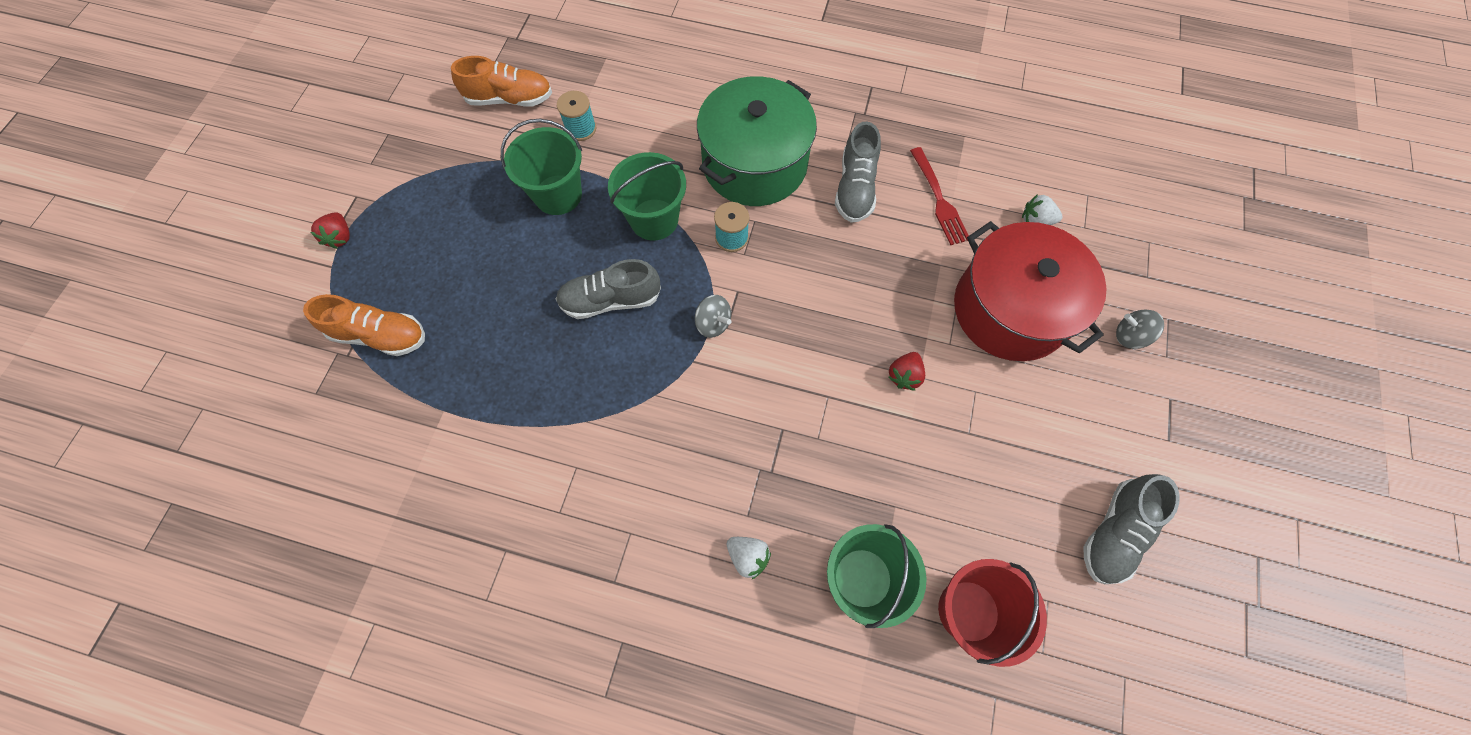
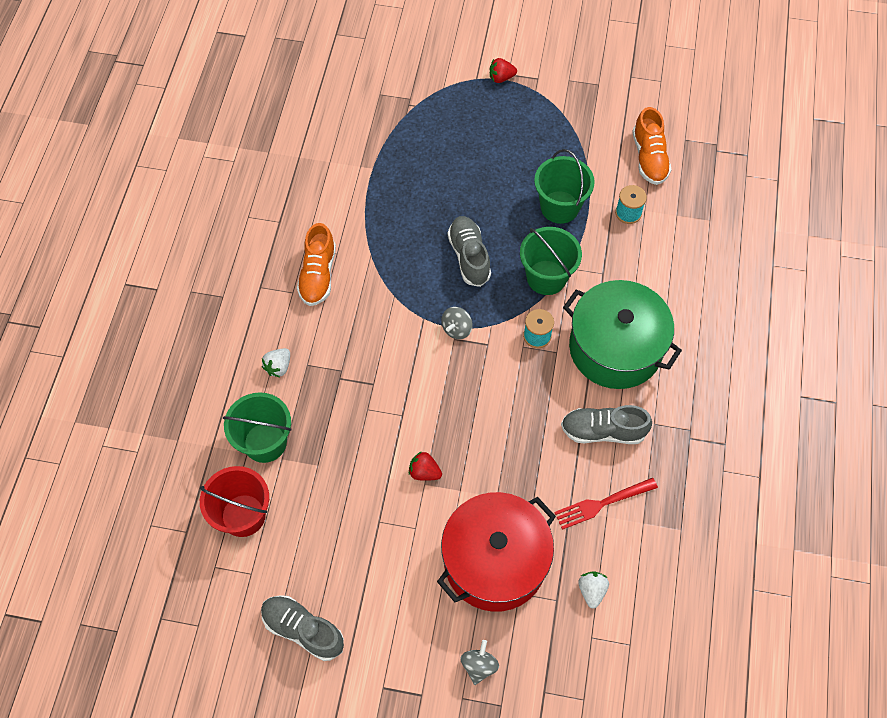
camera: 85 degrees right, 5 degrees down
orange shoe [303,294,425,356] -> orange shoe moved to [297,223,336,306]

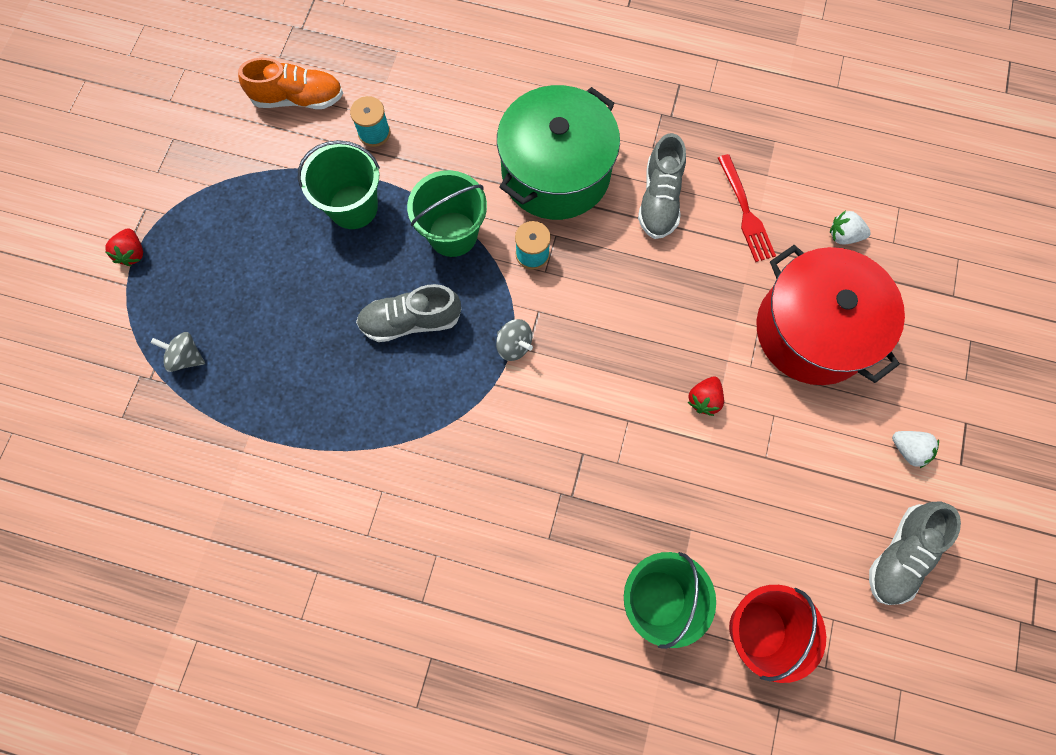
camera: 85 degrees left, 10 degrees up
white strawberry [262,348,290,378] -> white strawberry moved to [892,431,939,468]
orange shoe [297,223,336,306] -> none
grey spinning top [461,640,499,685] -> grey spinning top moved to [150,332,205,372]

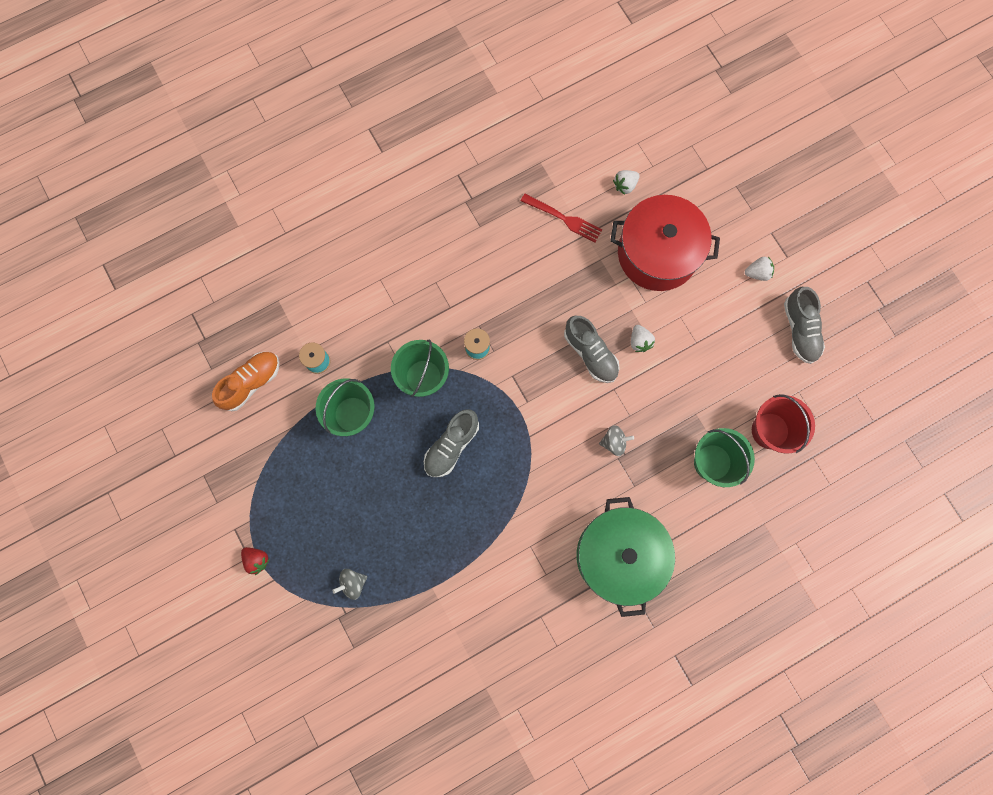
camera: 45 degrees left, 5 degrees up
grey spinning top [496,319,533,361] -> grey spinning top moved to [599,425,634,456]
green pot [497,85,620,220] -> green pot moved to [576,497,675,617]
grey shoe [638,133,686,239] -> grey shoe moved to [564,316,620,383]
red strawberry [688,376,724,416] -> white strawberry [631,325,655,352]

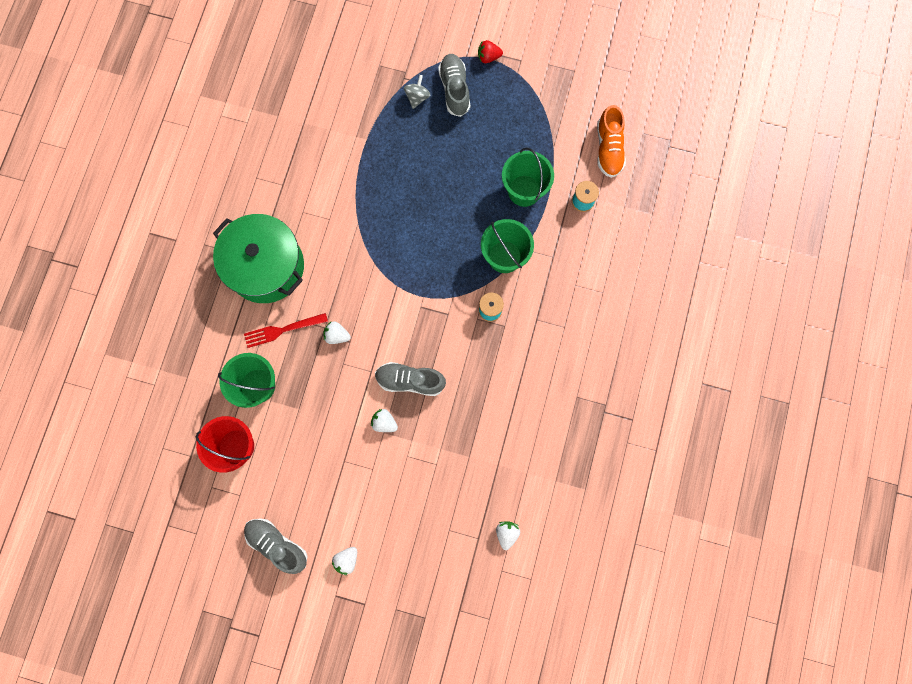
camera: 135 degrees right, 0 degrees up
grey shoe [424,409,479,477] -> grey shoe moved to [438,54,470,117]
red fork [521,194,602,242] -> red fork moved to [244,313,328,348]
grey spinning top [599,425,634,456] -> white strawberry [323,321,351,344]
red pot [610,195,720,291] -> none

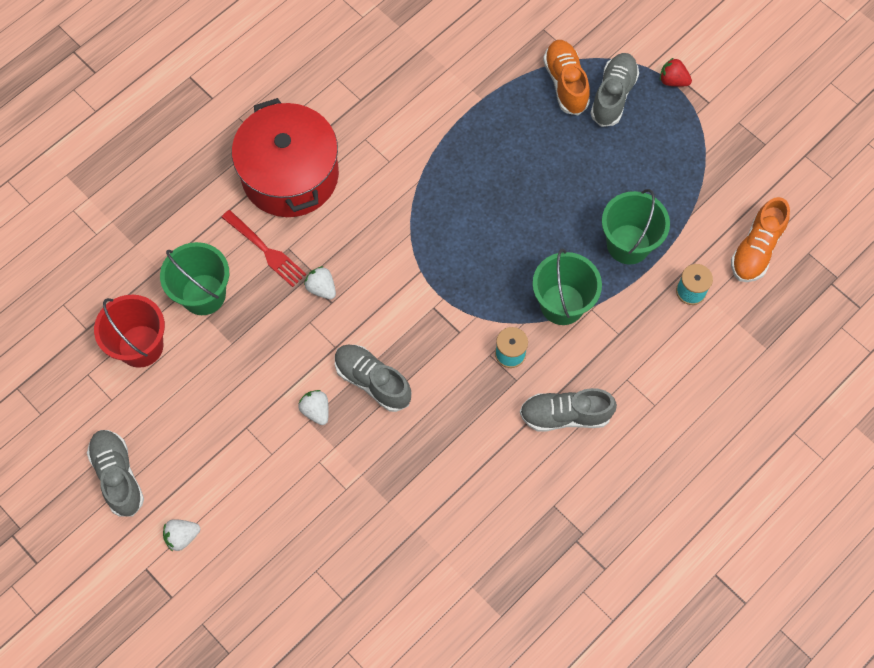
camera: 30 degrees right, 10 degrees down
green pot [213,214,304,303] -> red pot [232,98,339,217]
red fork [244,313,328,348] -> red fork turned 150 degrees counterclockwise [221,210,306,287]
grey spinning top [404,75,430,109] -> orange shoe [543,40,590,115]
white strawberry [496,521,520,550] -> none
none -> grey shoe [520,388,617,432]

